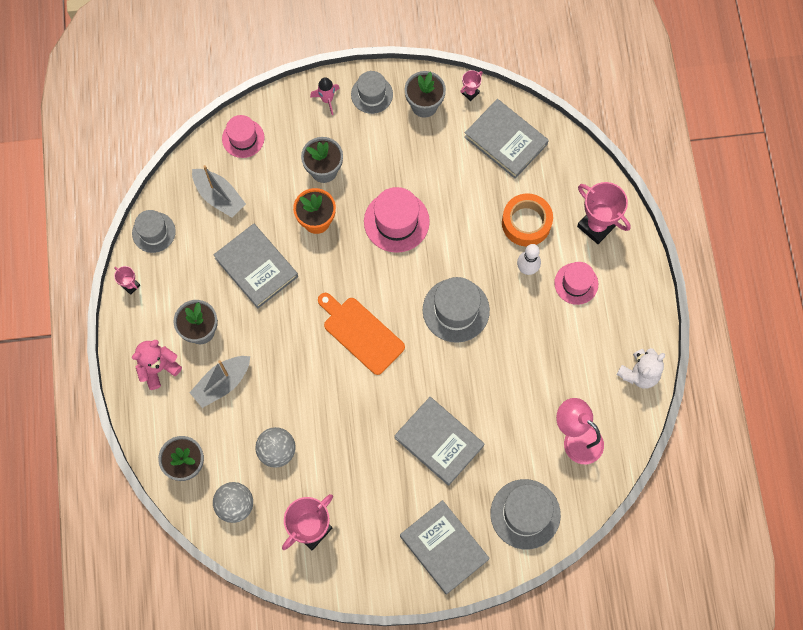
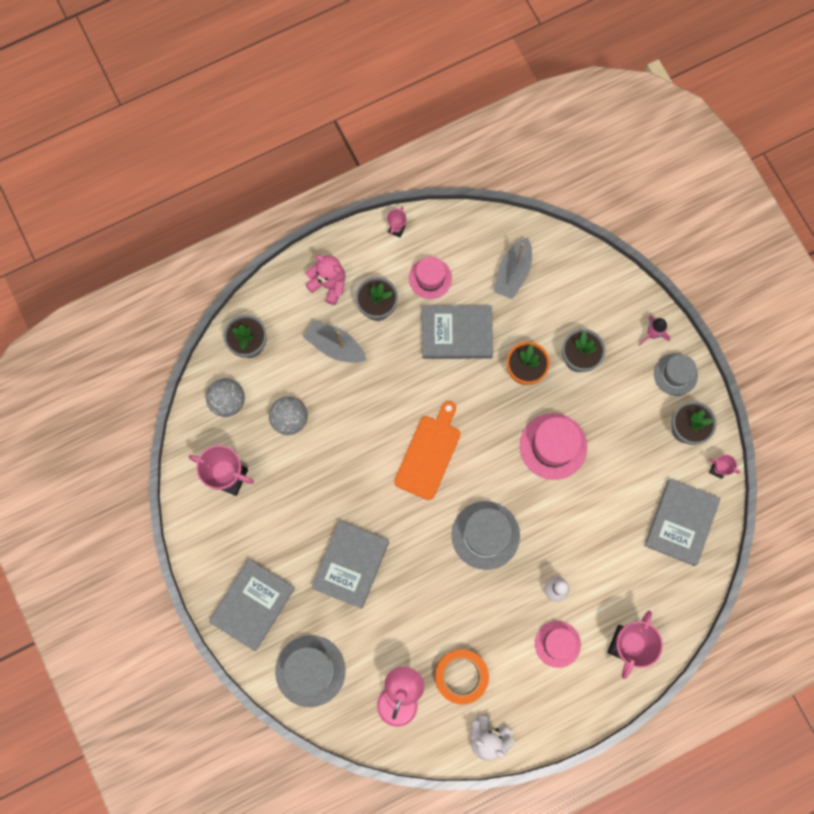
camera: 70 degrees right, 5 degrees up
grey hat [132,210,176,253] -> none
grey book [213,224,298,309] -> grey book turned 60 degrees clockwise [422,305,493,359]
pink hat [222,115,265,158] -> pink hat moved to [409,257,452,299]
orange tape [502,193,553,246] -> orange tape moved to [435,650,489,704]

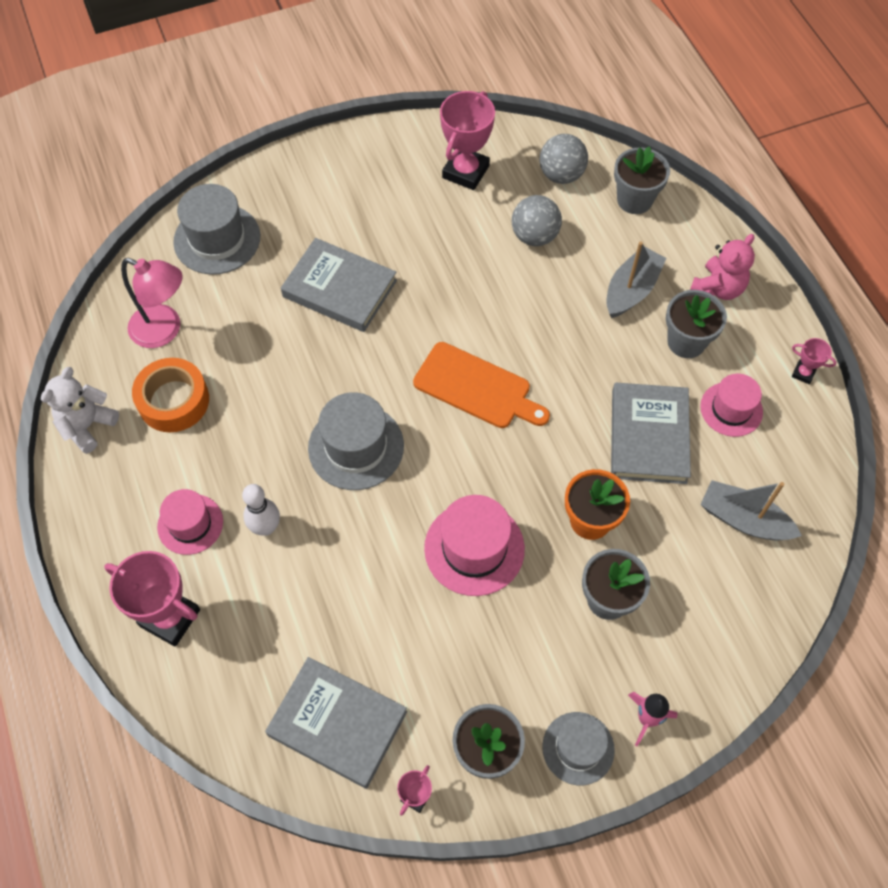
camera: 95 degrees right, 15 degrees down
grey book [209,559,295,651] -> none

